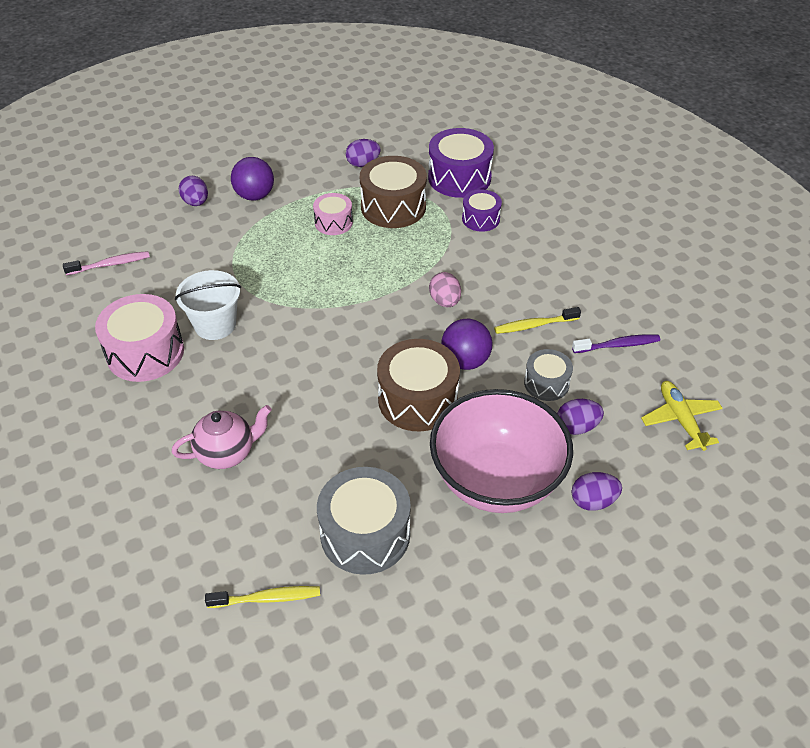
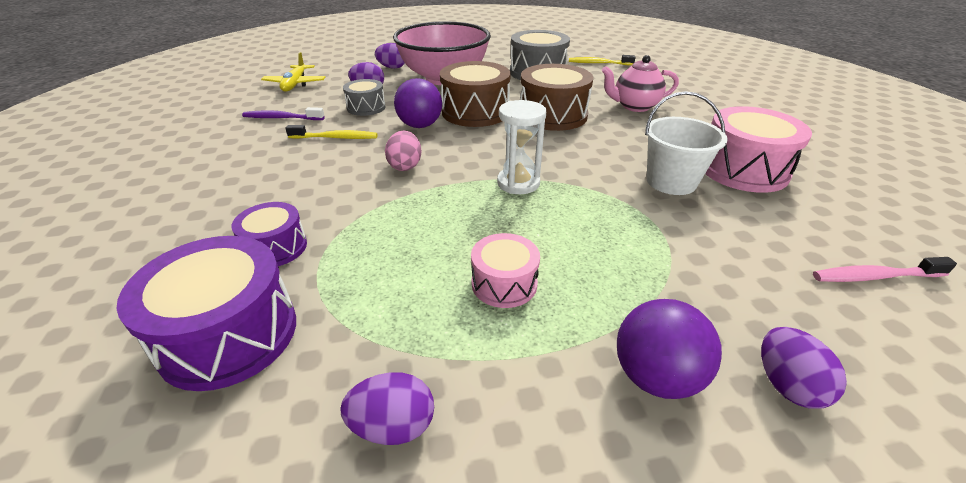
camera: 165 degrees left, 10 degrees down
brown drum [360,156,427,228] -> brown drum moved to [520,64,594,131]
none -> white hourglass [497,100,546,194]

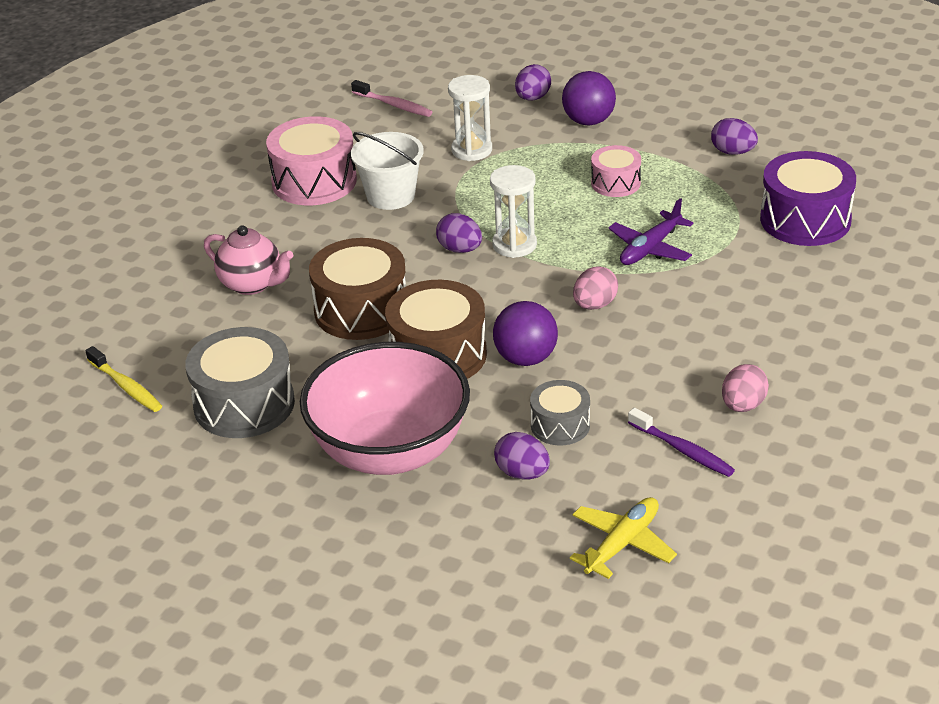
camera: 140 degrees left, 0 degrees up
purple drum [231,202,307,266] -> none
yellow toothbrush [286,125,378,139] -> none
purple egg [375,43,405,69] -> purple egg moved to [436,213,482,253]
none -> white hourglass [448,75,492,161]
none -> purple plane [608,198,694,265]
none -> pink egg [722,364,769,412]

